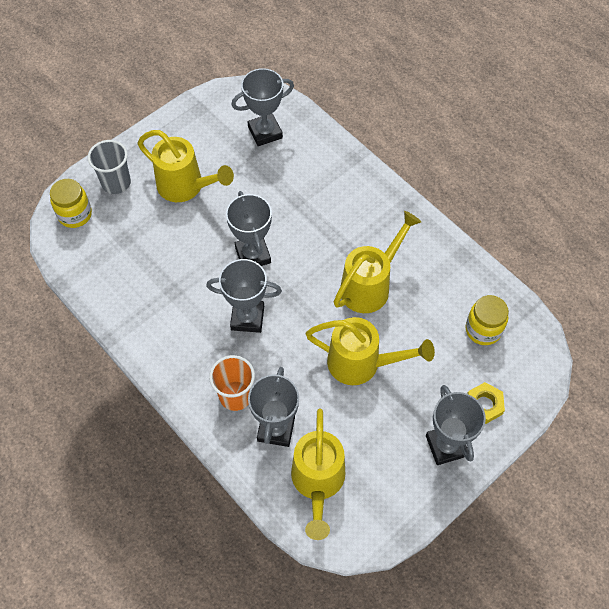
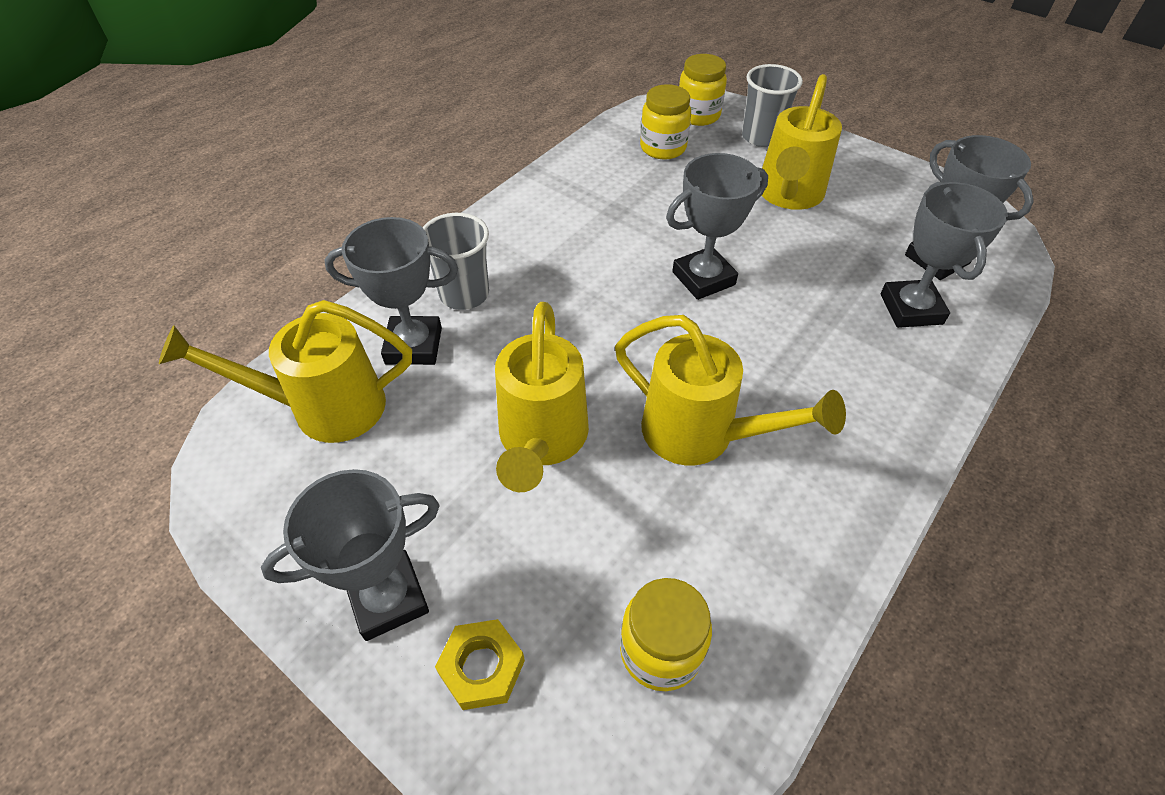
camera: 80 degrees right, 10 degrees down
grey trophy [206,259,282,333] -> grey trophy moved to [880,182,1008,328]
orange cup [209,355,255,411] -> grey cup [422,213,489,310]
none -> yellow jar [640,84,691,159]

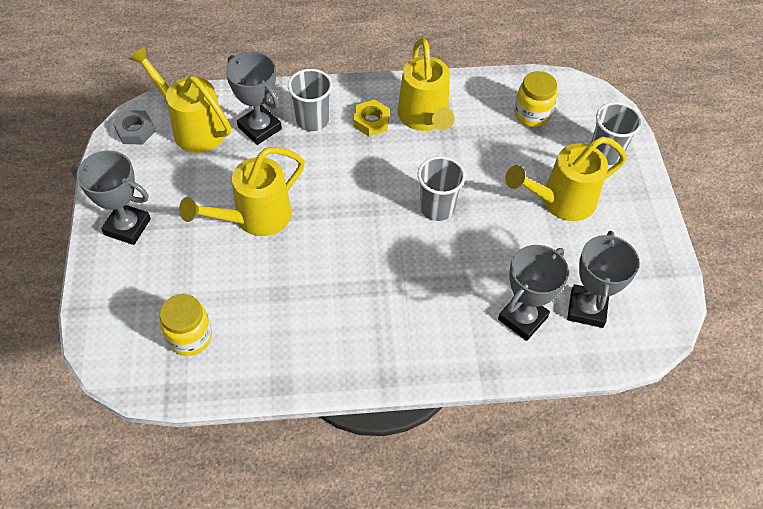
camera: 45 degrees right, 5 degrees up
yellow nut [435,619,525,710] -> yellow nut moved to [353,100,390,136]
yellow watering can [615,315,846,465] -> yellow watering can moved to [398,38,455,131]
grey trophy [666,153,768,300] -> grey cup [418,156,466,221]
yellow jar [679,54,727,126] -> none
none -> grey nut [113,110,155,144]

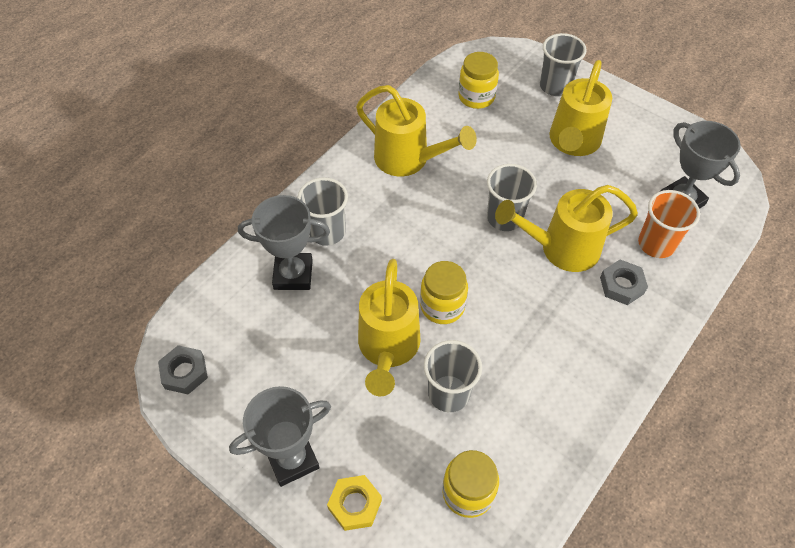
camera: 45 degrees left, 0 degrees up
yellow watering can [129,46,231,153] -> yellow watering can moved to [495,185,638,272]
yellow nut [353,100,390,136] -> yellow nut moved to [327,475,382,531]
grey trophy [498,245,569,341] -> orange cup [638,190,700,258]
none -> yellow jar [420,261,468,324]
none -> grey cup [424,340,482,412]
none -> grey nut [600,260,648,305]

